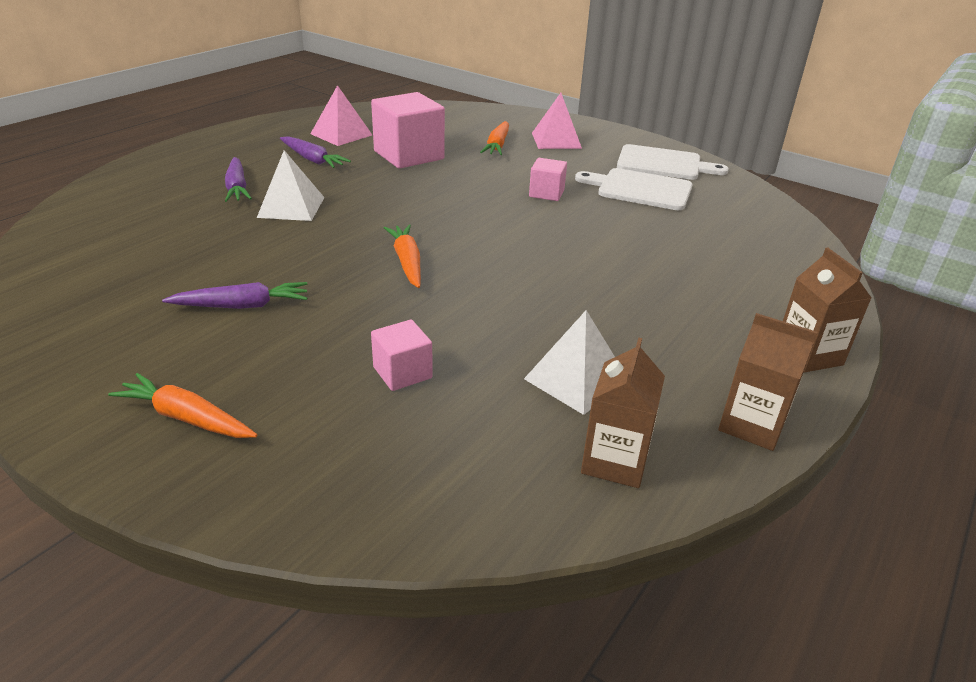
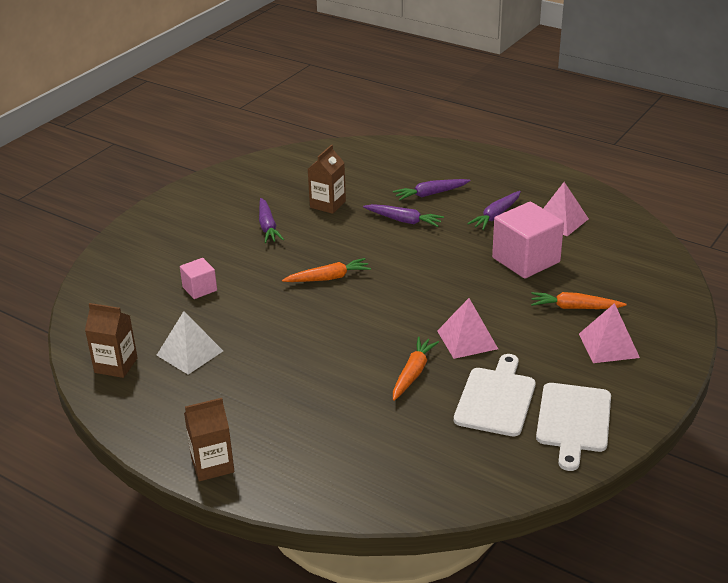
camera: 90 degrees right, 0 degrees up
orange carrot [108,373,258,438] -> orange carrot moved to [393,337,439,401]
white pyramid [257,150,325,221] -> purple carrot [363,204,444,227]
pink cube [529,158,567,201] -> pink pyramid [437,298,498,359]
brown carton [718,313,818,451] -> brown carton moved to [308,145,346,214]

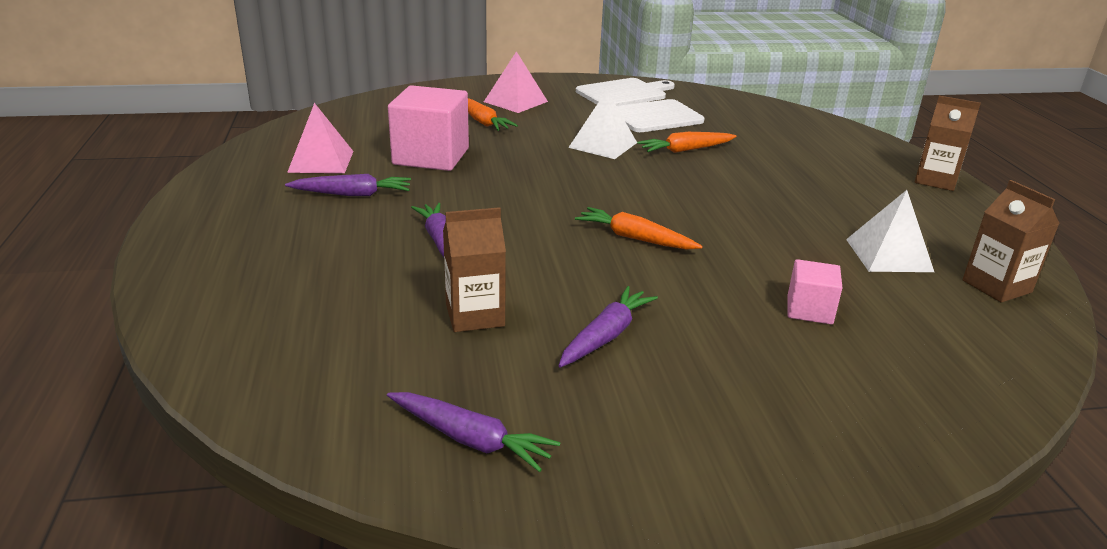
camera: 135 degrees left, 5 degrees down
purple carrot [393,179,470,201] -> purple carrot moved to [387,392,561,472]
pink pyramid [437,298,498,359] -> white pyramid [568,90,637,159]

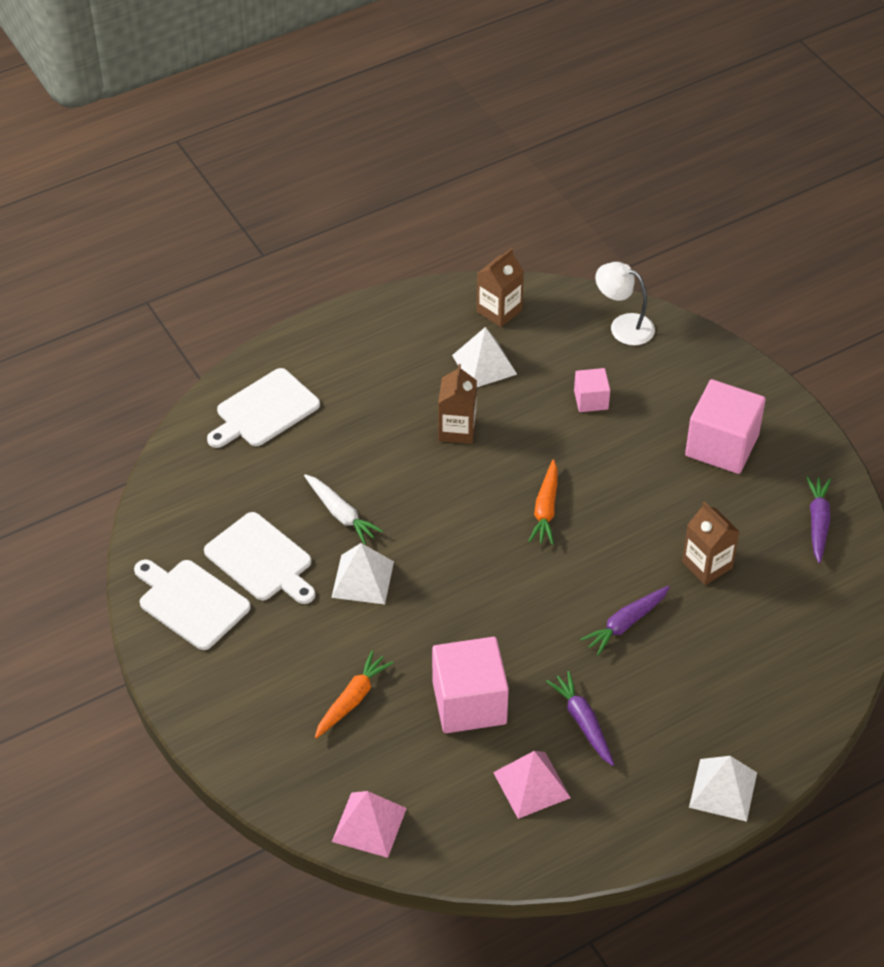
camera: 110 degrees left, 20 degrees up
pink pyramid [484,51,548,113] -> pink pyramid moved to [332,791,407,858]
purple carrot [558,286,658,368] -> none
orange carrot [637,132,737,153] -> white carrot [304,474,383,545]
brown carton [915,96,981,191] -> brown carton moved to [438,364,477,444]
none -> white cutting board [207,368,320,448]
none -> white lamp [595,262,655,345]
none -> pink cube [685,379,766,474]
none -> white pyramid [689,756,757,822]

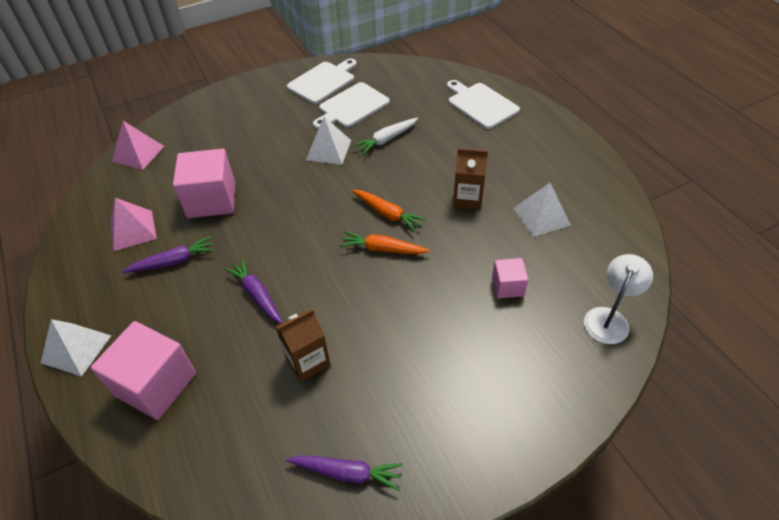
camera: 95 degrees right, 0 degrees up
orange carrot [315,651,393,739] -> orange carrot moved to [352,190,426,232]
brown carton [477,248,524,327] -> none
pink cube [685,379,766,474] -> pink cube moved to [91,321,196,420]

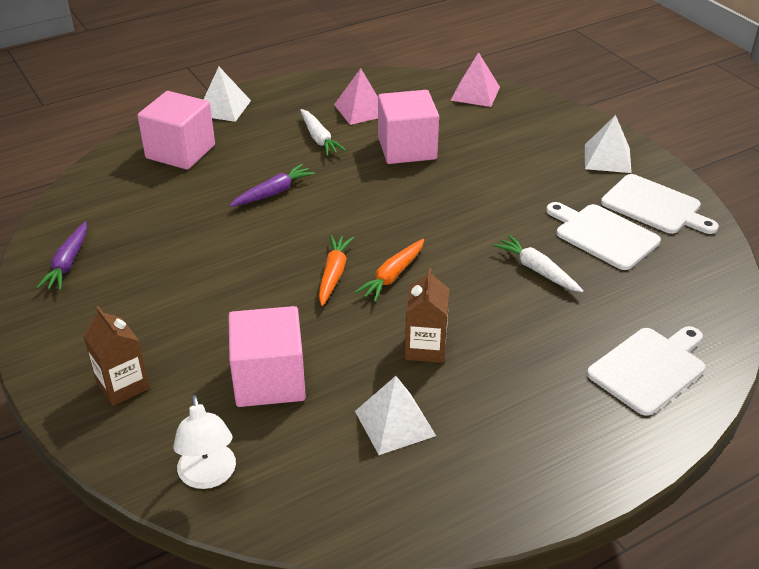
camera: 85 degrees right, 10 degrees down
purple carrot [122,236,215,273] -> white carrot [300,109,346,156]
brown carton [276,309,331,382] -> brown carton moved to [83,306,150,406]
white pyramid [306,117,351,165] -> white pyramid moved to [585,115,632,173]
pink cube [492,258,529,298] -> pink cube [229,306,306,407], size x1.90
white lamp [584,254,653,344] -> white lamp turned 45 degrees clockwise [173,395,236,489]

